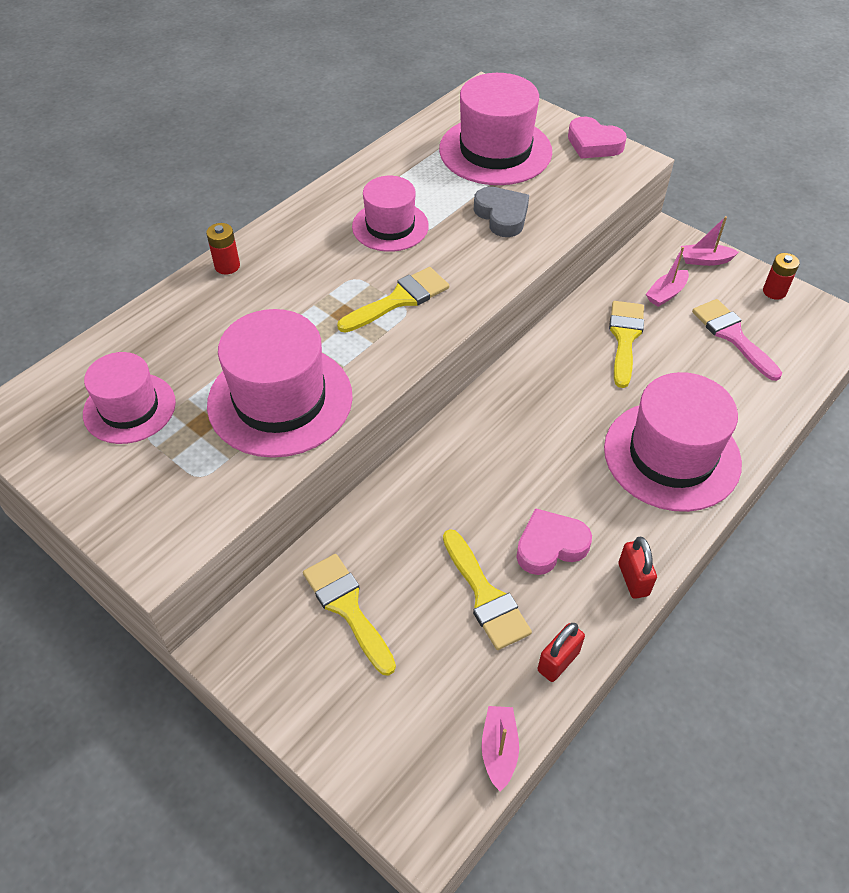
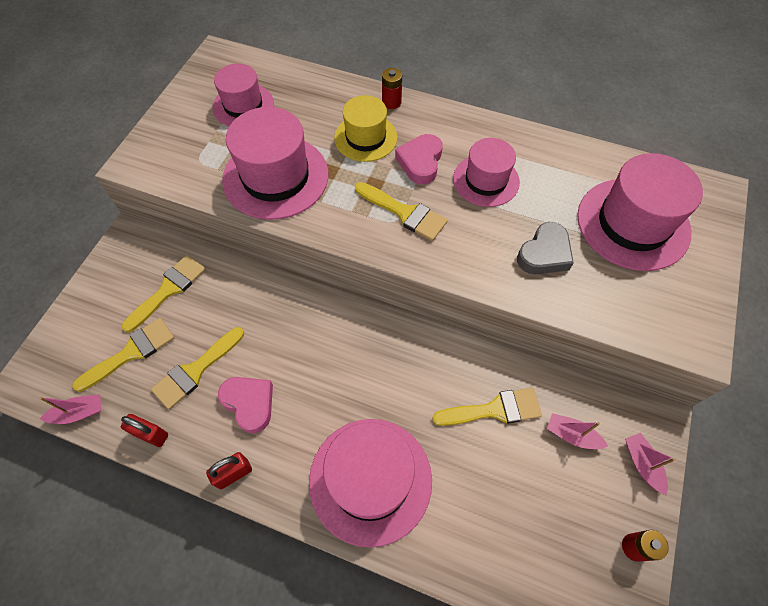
camera: 70 degrees right, 10 degrees up
pink heart [568,117,627,159] -> pink heart moved to [395,134,443,184]
pink brush [692,299,782,381] -> none
none -> yellow brush [72,318,174,392]
none -> yellow hat [334,95,397,162]

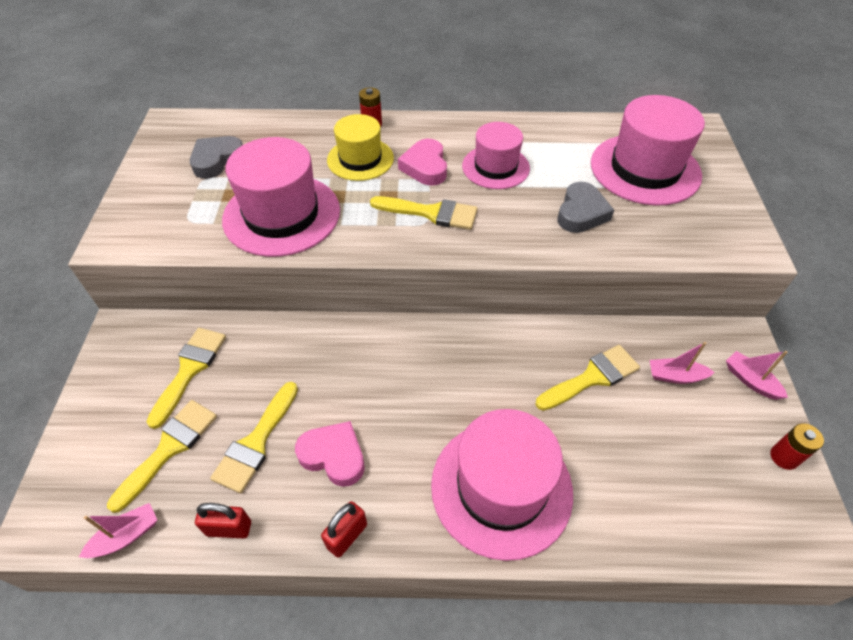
camera: 20 degrees left, 10 degrees down
pink hat [213,64,274,126] -> grey heart [190,136,243,179]

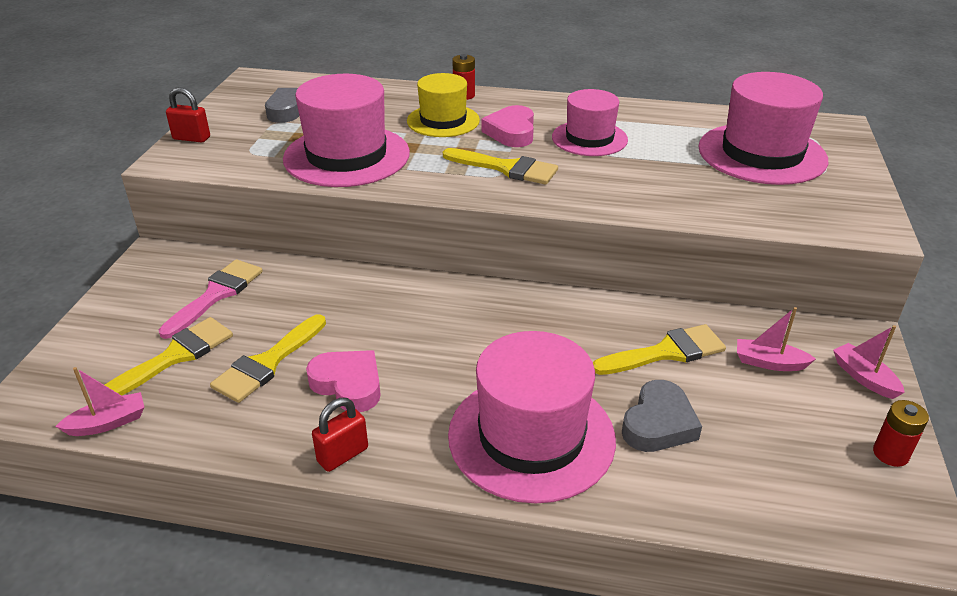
camera: 10 degrees right, 15 degrees down
yellow brush [146,328,226,429] -> pink brush [159,259,263,339]
red padlock [195,503,251,539] -> red padlock moved to [166,87,210,142]
grey heart [558,182,614,233] -> grey heart moved to [622,380,702,452]

